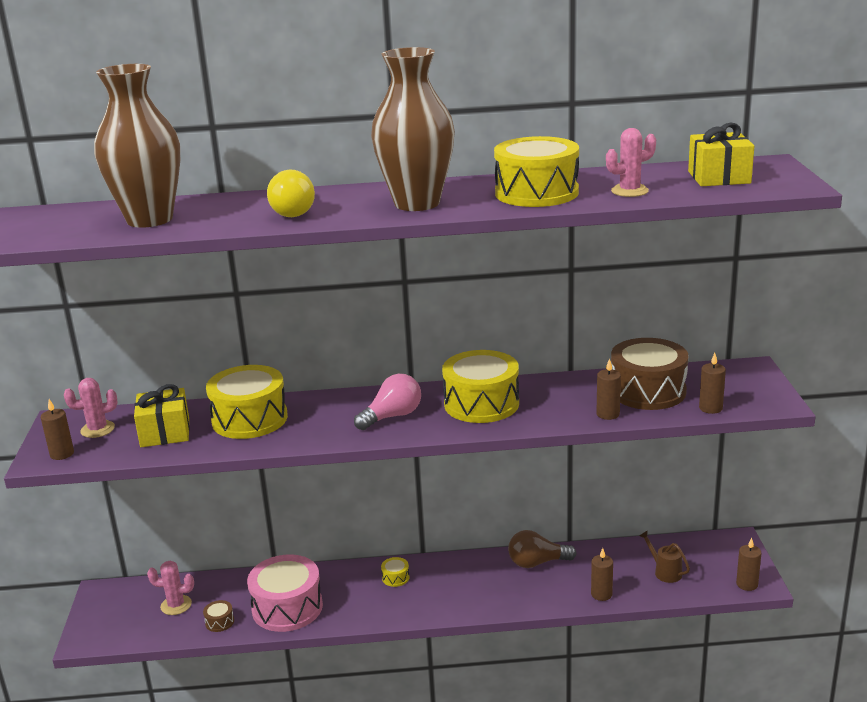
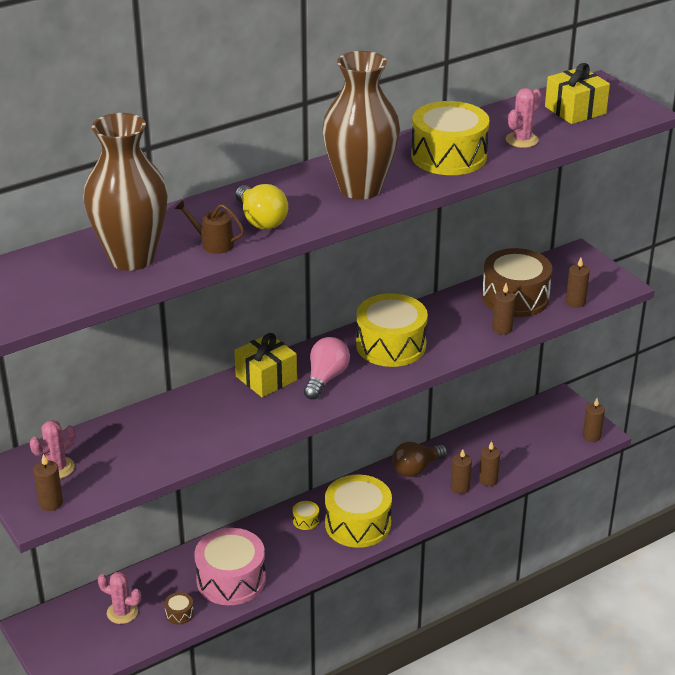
camera: 30 degrees left, 10 degrees up
yellow gift [134,384,190,447] -> yellow gift moved to [234,333,297,397]
pink cactus [147,561,194,615] -> pink cactus turned 45 degrees clockwise [98,572,141,624]
yellow drum [206,365,288,439] -> yellow drum moved to [325,475,392,548]
brown watering can [639,530,690,583] -> brown watering can moved to [175,200,244,254]
none -> brown candle [451,449,472,494]

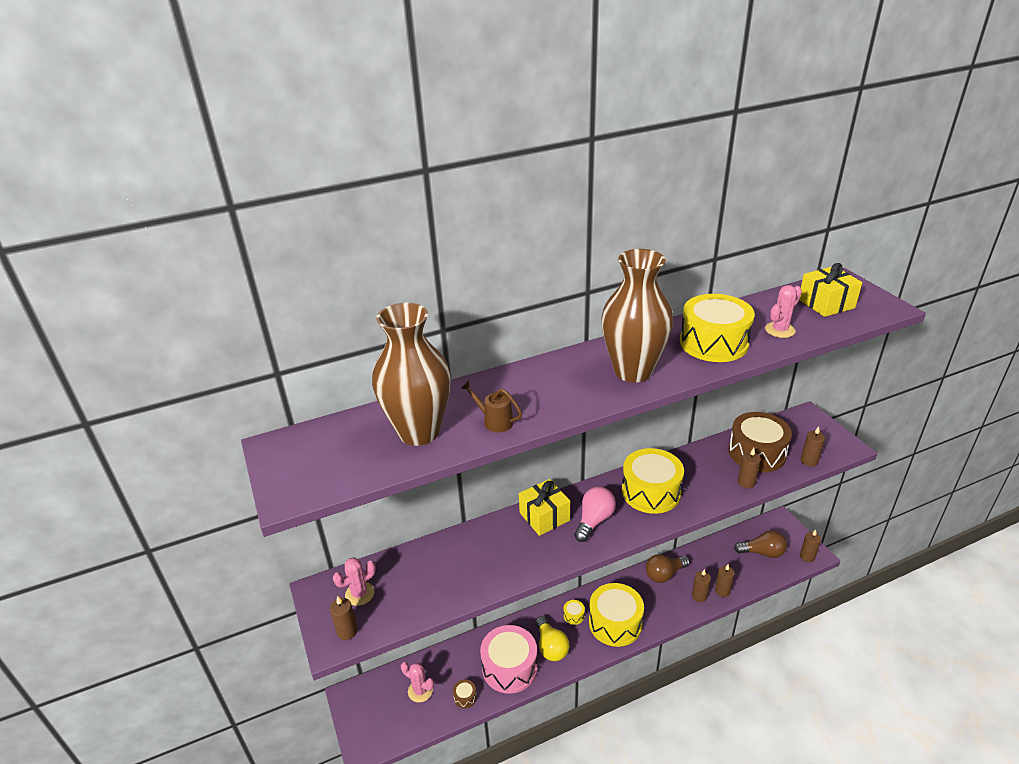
camera: 10 degrees right, 0 degrees up
yellow light bulb [235,184,288,229] -> yellow light bulb moved to [536,616,569,661]
none -> brown light bulb [734,530,787,558]

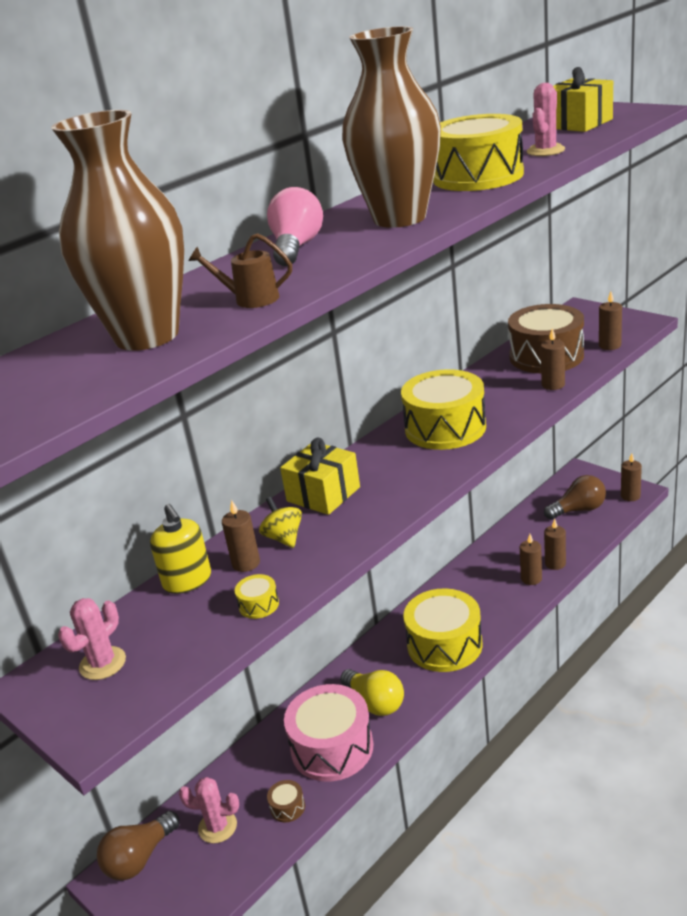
camera: 20 degrees left, 5 degrees down
brown candle [330,596,358,640] -> brown candle moved to [222,500,260,572]
yellow drum [563,600,585,625] -> yellow drum moved to [235,574,279,619]
pink light bulb [574,487,616,542] -> pink light bulb moved to [267,187,323,266]
brown light bulb [646,554,690,583] -> brown light bulb moved to [97,811,179,881]
none -> yellow soap dispenser [150,504,211,594]
none -> yellow spinning top [259,497,302,548]

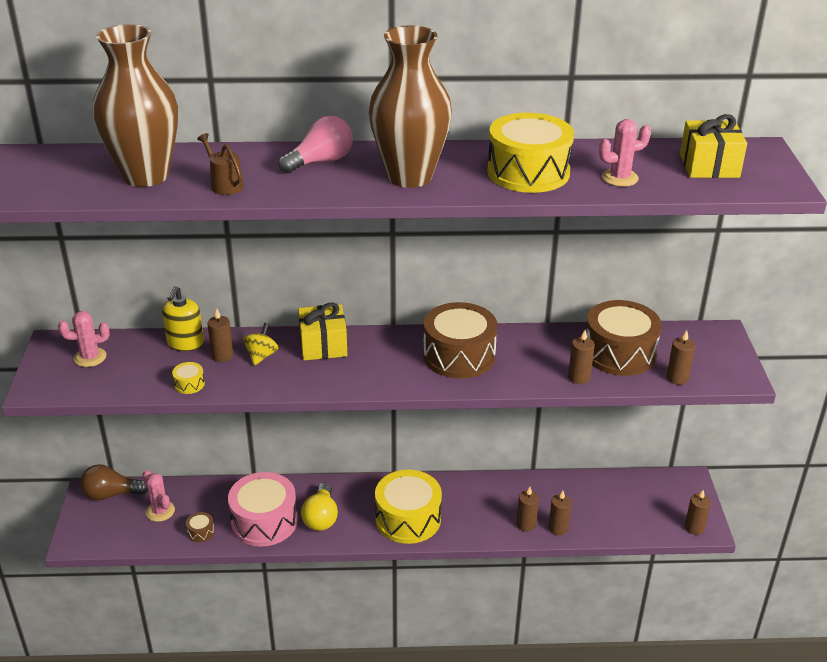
camera: 40 degrees right, 5 degrees up
yellow drum [401,369,486,450] -> brown drum [423,302,497,379]
brown light bulb [544,475,606,520] -> none

